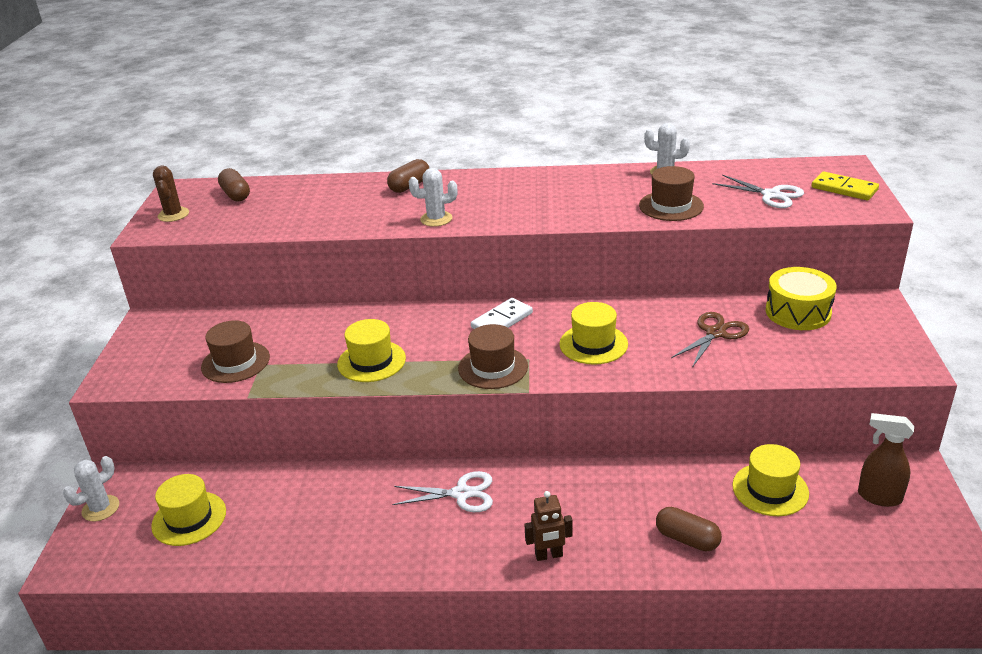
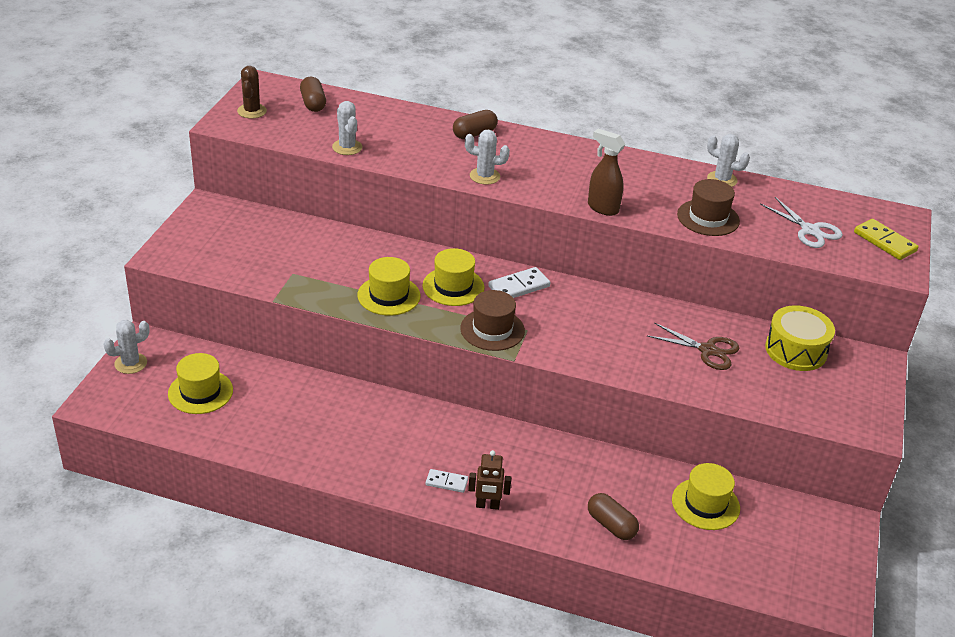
camera: 10 degrees right, 5 degrees up
brown hat [201,320,270,383] -> none
white scissors [392,471,493,512] -> none
yellow hat [559,302,628,365] -> yellow hat moved to [422,248,485,306]
brown scissors [671,312,749,367] -> brown scissors turned 60 degrees clockwise [647,323,740,370]
brown spray bottle [858,413,914,507] -> brown spray bottle moved to [588,129,626,216]
none -> white cactus [332,101,362,155]
none -> white domino [426,469,468,493]

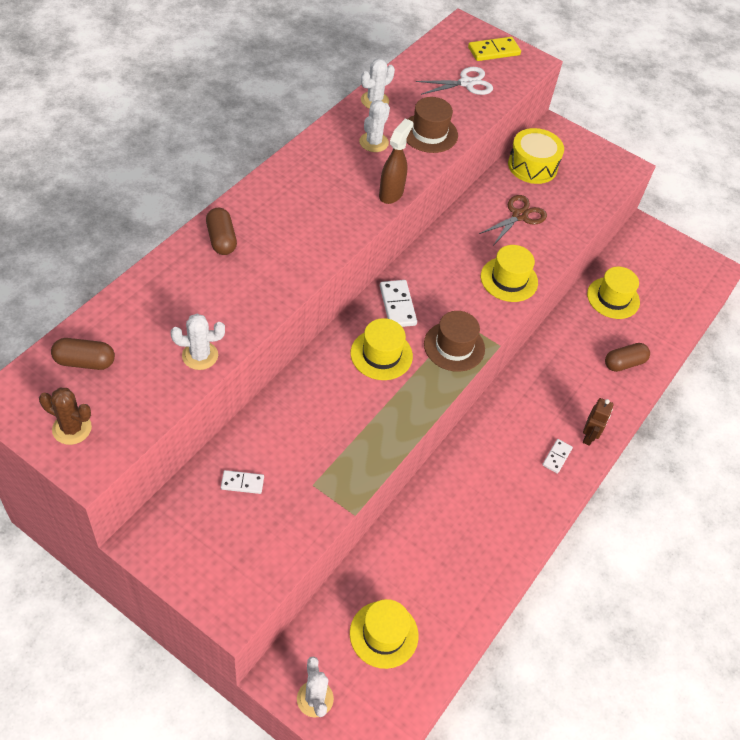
camera: 75 degrees left, 15 degrees up
yellow hat [357,257,420,316] -> yellow hat moved to [481,245,538,302]
white cactus [465,130,510,185] -> white cactus moved to [359,100,390,152]
brown spray bottle [588,129,626,216] -> brown spray bottle turned 150 degrees clockwise [379,118,413,204]
none -> white domino [221,470,264,494]

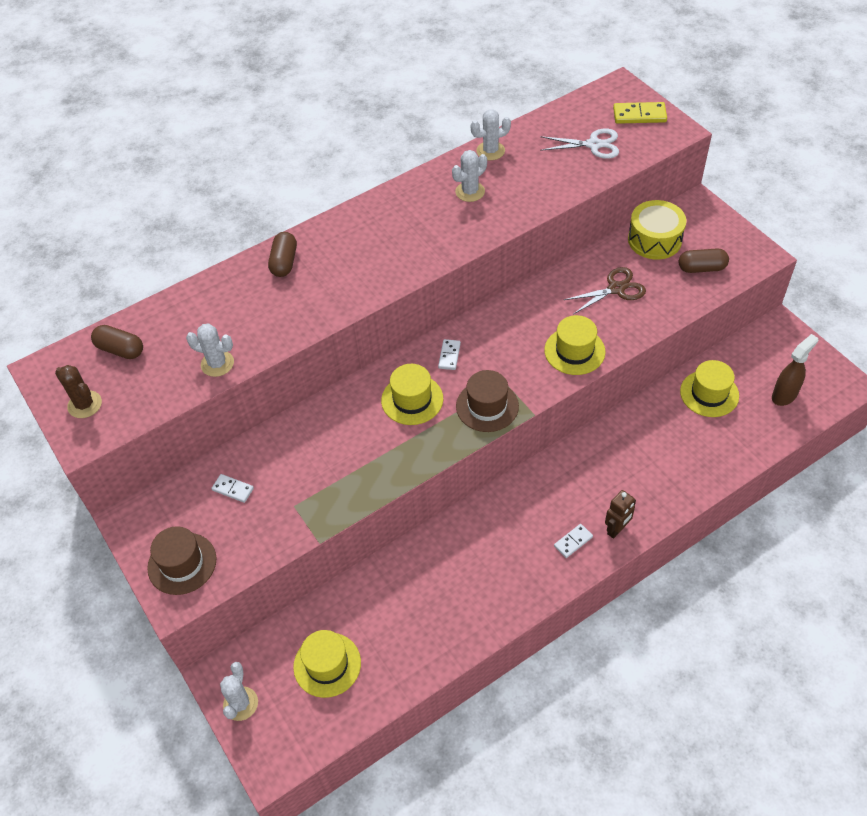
camera: 30 degrees right, 0 degrees up
brown spray bottle [379,118,413,204] -> brown spray bottle moved to [772,334,818,406]
white domino [380,280,417,327] -> white domino [438,339,461,370], size x0.64
brown hat [406,97,458,153] -> brown hat moved to [147,526,216,595]
brown capsule [605,343,650,372] -> brown capsule moved to [679,249,729,273]

